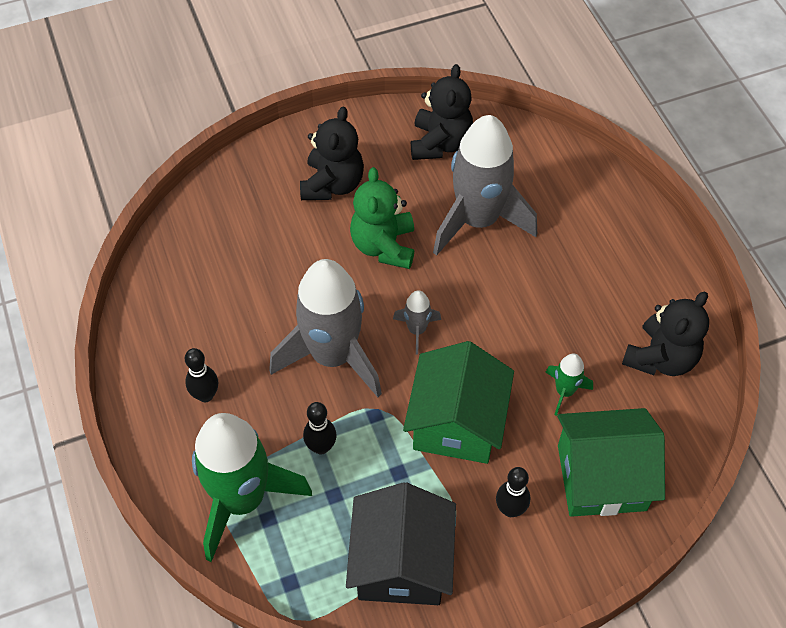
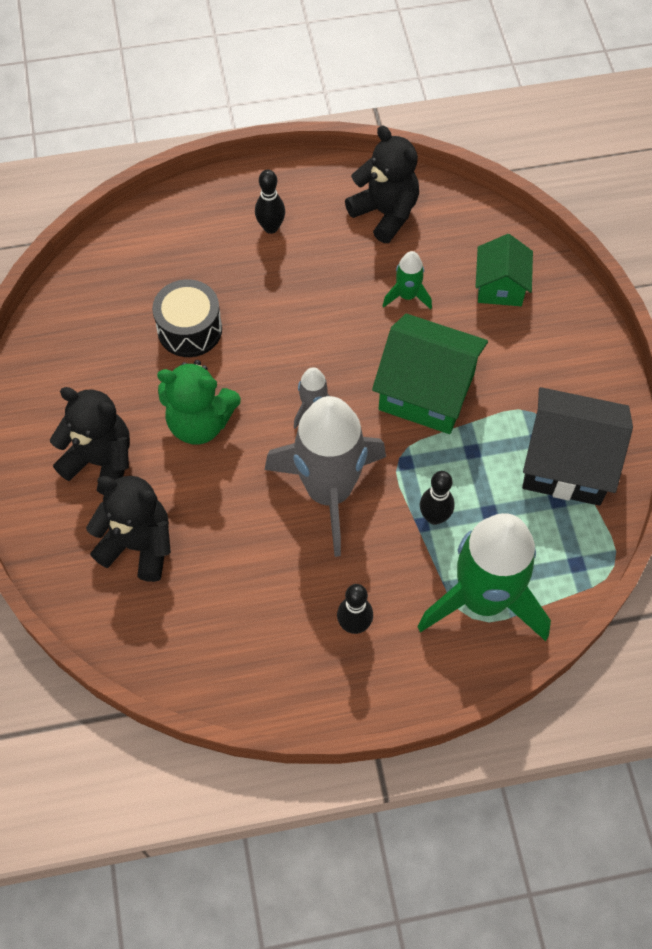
camera: 80 degrees left, 5 degrees up
black teddy bear [411,64,473,160] -> black teddy bear moved to [86,476,171,582]
grey rocket [433,115,537,256] -> black drum [152,279,222,357]
black bowling pin [496,467,530,517] -> black bowling pin moved to [255,169,285,234]
green house [557,408,665,517] -> green house [476,234,533,306], size x0.61

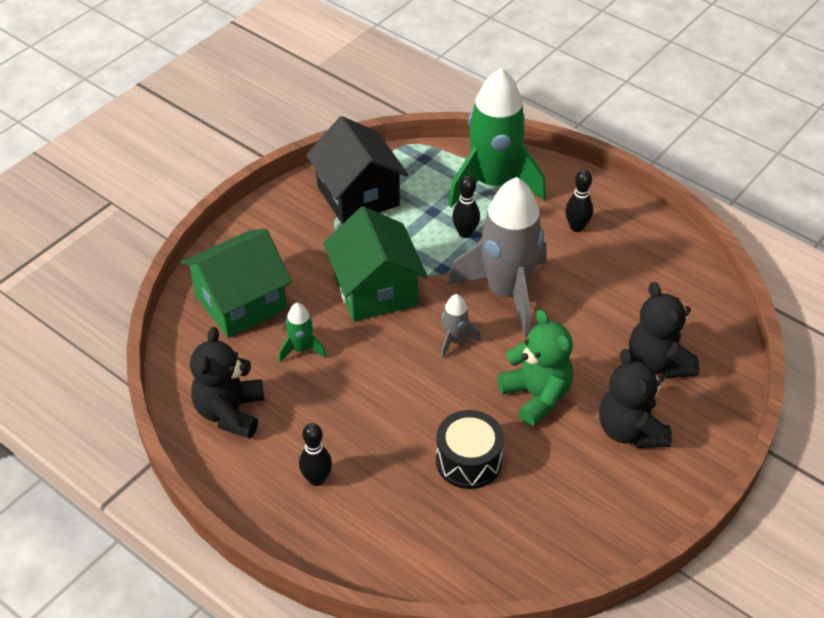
camera: 130 degrees left, 15 degrees down
green house [476,234,533,306] -> green house [181,228,292,338], size x1.65

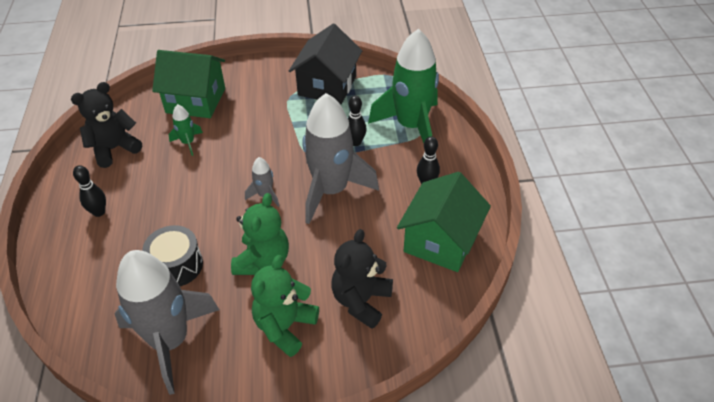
camera: 45 degrees right, 0 degrees up
green house [323,206,427,322] -> green house moved to [397,172,491,272]
black teddy bear [599,349,672,448] -> green teddy bear [251,255,319,357]
none -> grey rocket [114,250,219,395]

